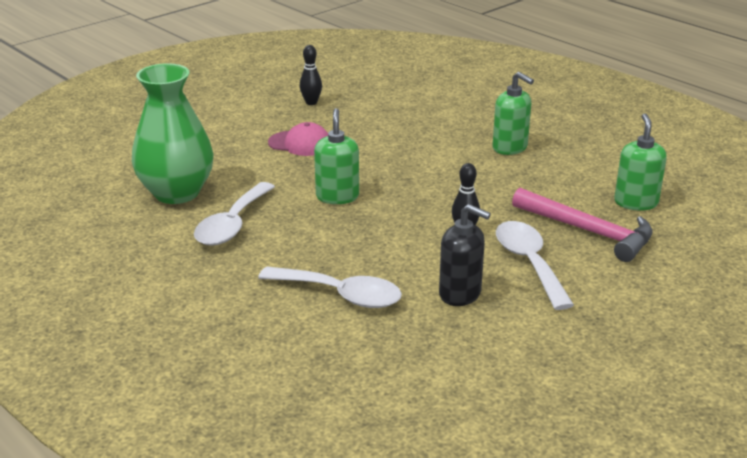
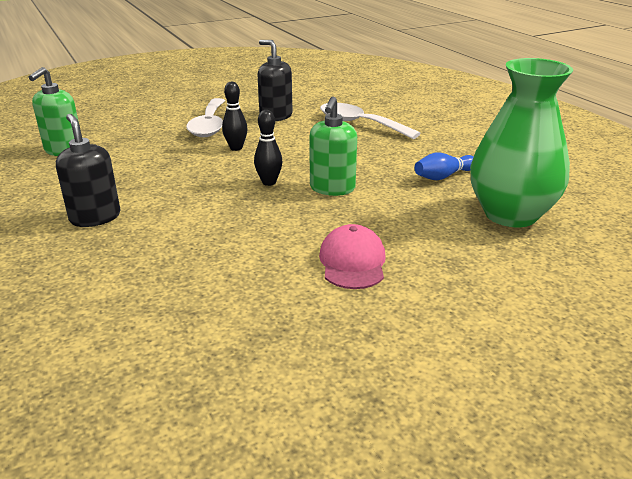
camera: 165 degrees left, 0 degrees up
white spoon [194,182,275,246] -> blue bowling pin [414,152,474,180]
pink cap [268,122,328,156] -> pink cap turned 60 degrees clockwise [319,224,386,289]
black bowling pin [300,45,322,105] -> black bowling pin moved to [254,110,282,186]
green soap dispenser [493,72,534,155] -> black soap dispenser [56,114,120,227]
pink hammer [512,188,652,262] -> none

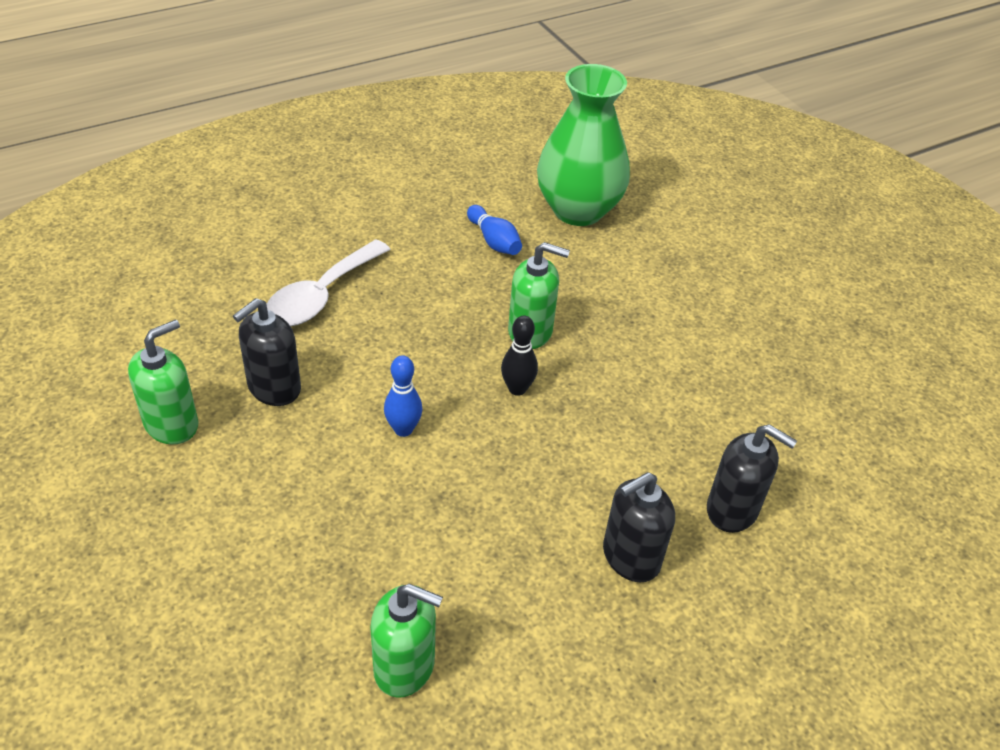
camera: 95 degrees left, 15 degrees up
white spoon [186,98,225,137] -> none
black bowling pin [222,82,248,151] -> blue bowling pin [384,355,423,437]
pink cap [319,224,386,289] -> none
none -> green soap dispenser [128,319,198,445]
none -> black soap dispenser [707,424,797,533]

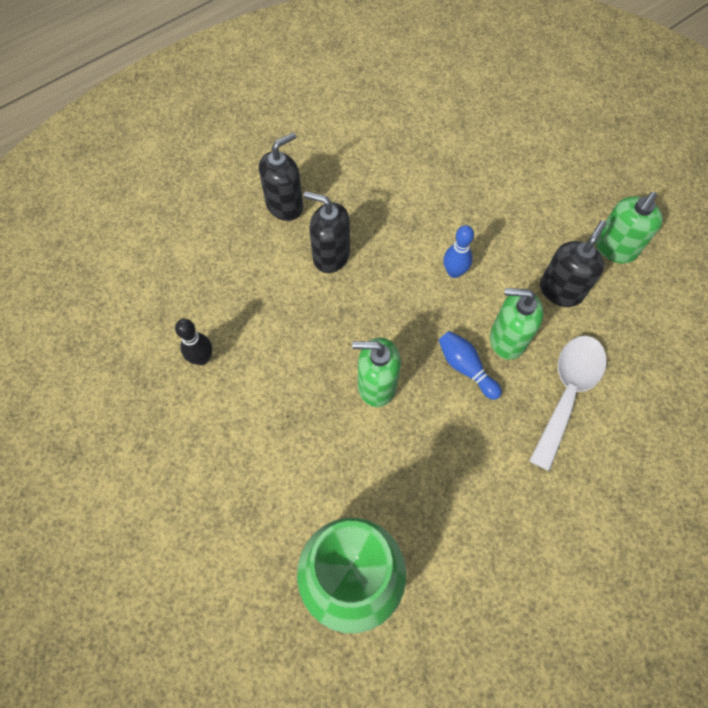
camera: 175 degrees right, 20 degrees up
green soap dispenser [370,584,443,698] -> green soap dispenser moved to [490,288,544,359]
blue bowling pin [467,205,522,255] -> blue bowling pin moved to [438,331,502,400]
black bowling pin [501,316,538,396] -> black bowling pin moved to [175,319,212,365]
black soap dispenser [707,424,797,533] -> black soap dispenser moved to [304,191,350,273]

